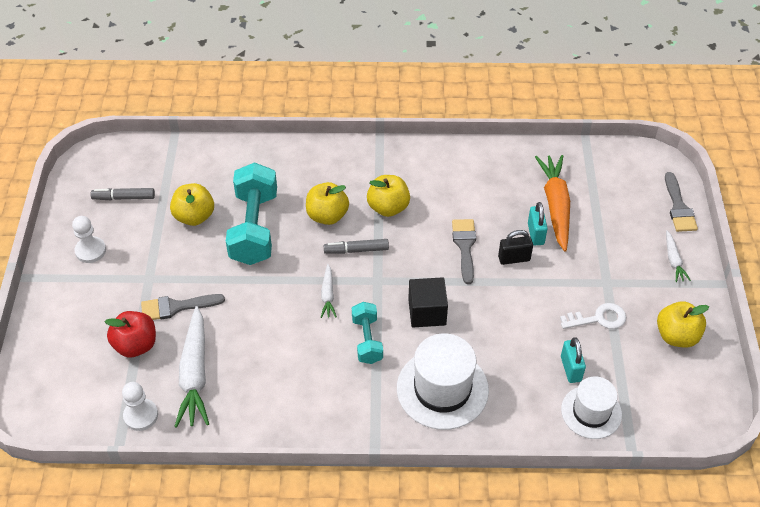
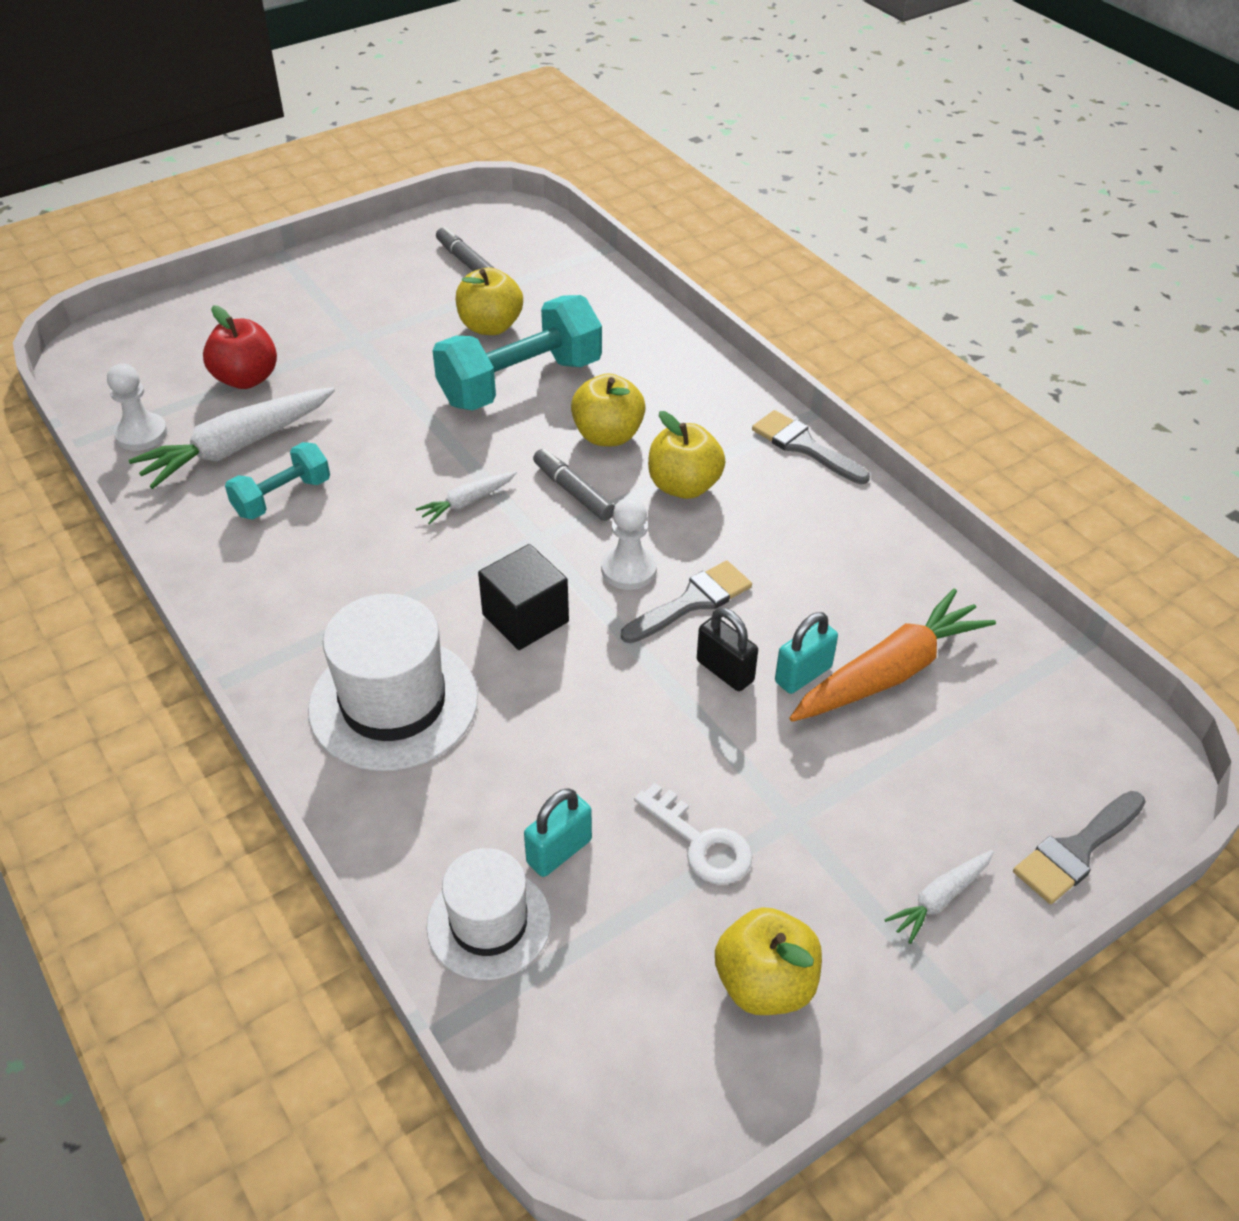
camera: 55 degrees right, 5 degrees down
white pawn [72,216,106,263] -> white pawn moved to [601,497,657,590]
grey brush [141,294,225,320] -> grey brush moved to [752,410,870,484]
turquoise dumbbell [352,302,383,364] -> turquoise dumbbell moved to [225,442,330,519]

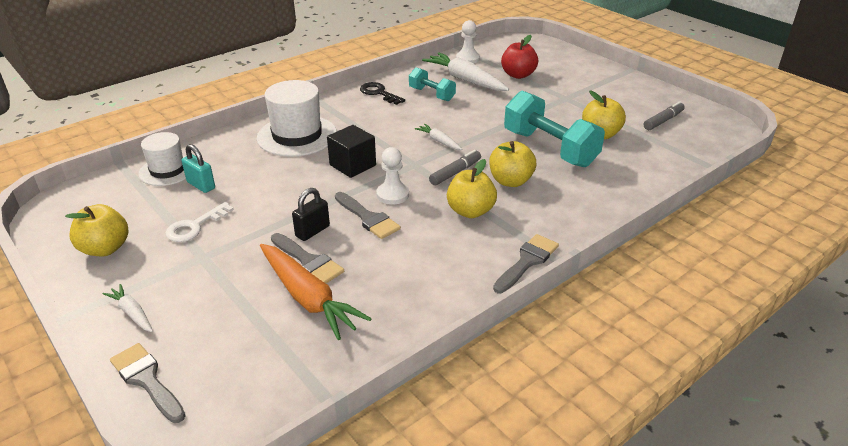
camera: 85 degrees right, 10 degrees down
turquoise padlock [775,612,838,694] -> grey brush [271,233,344,284]
none -> black key [360,82,405,105]

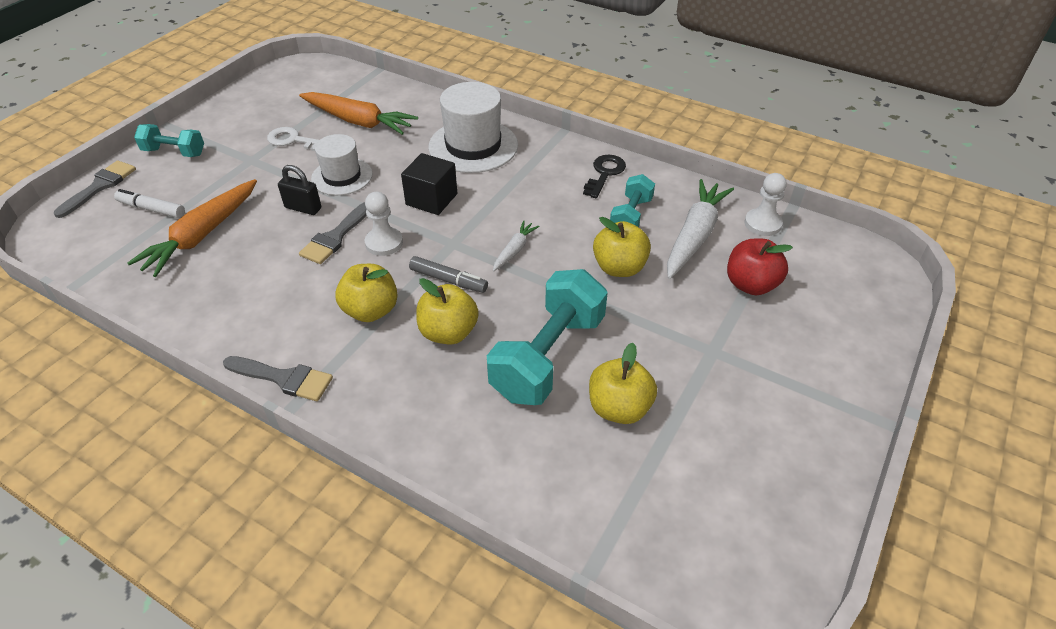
camera: 70 degrees right, 10 degrees up
yellow apple [65,204,128,256] -> yellow apple moved to [593,217,651,277]
white carrot [102,284,153,332] -> turquoise dumbbell [134,124,204,157]
white hat [139,132,186,186] -> white hat moved to [311,134,373,195]
turquoise padlock [182,144,215,193] -> orange carrot [299,92,418,135]
grey brush [271,233,344,284] -> none
grey marker [644,101,685,130] -> none
none -> white marker [114,189,185,218]

